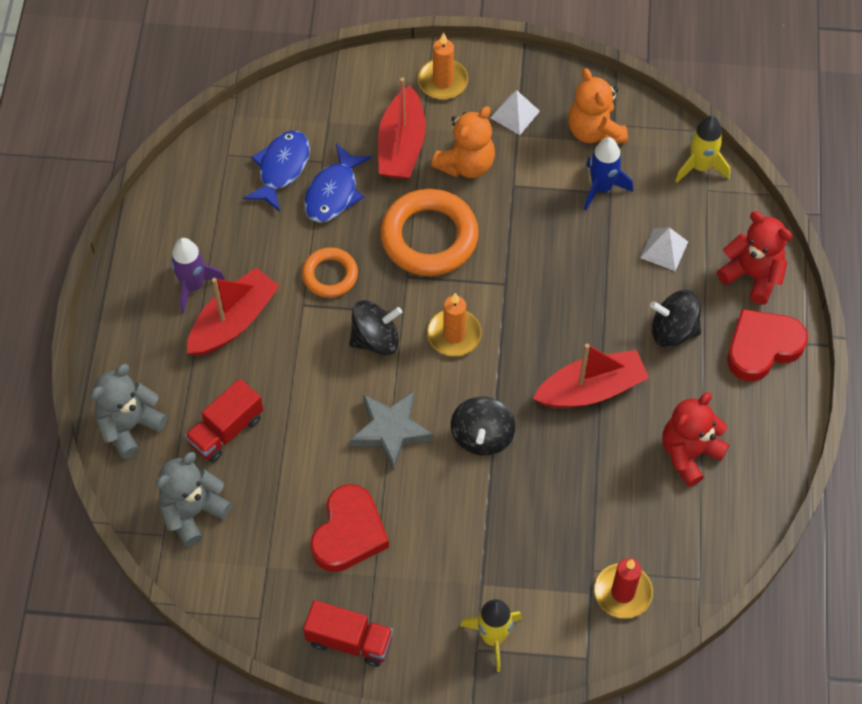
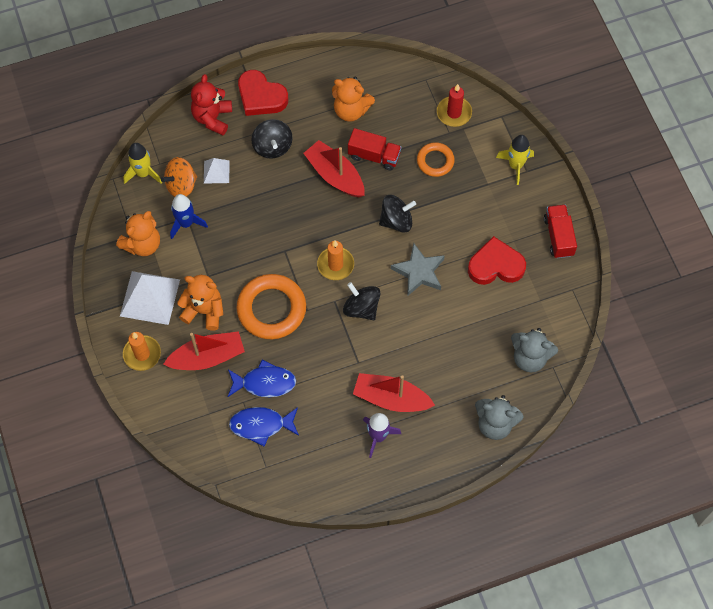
camera: 115 degrees left, 5 degrees up
red truck [185,378,263,463] -> red truck moved to [348,128,401,170]
orange ring [302,247,358,298] -> orange ring moved to [417,142,455,177]
white pyramid [490,90,540,135] -> white pyramid [120,271,180,325], size x1.89
red teddy bear [663,392,730,487] -> orange teddy bear [332,76,375,122]
none -> orange spinning top [161,157,197,197]

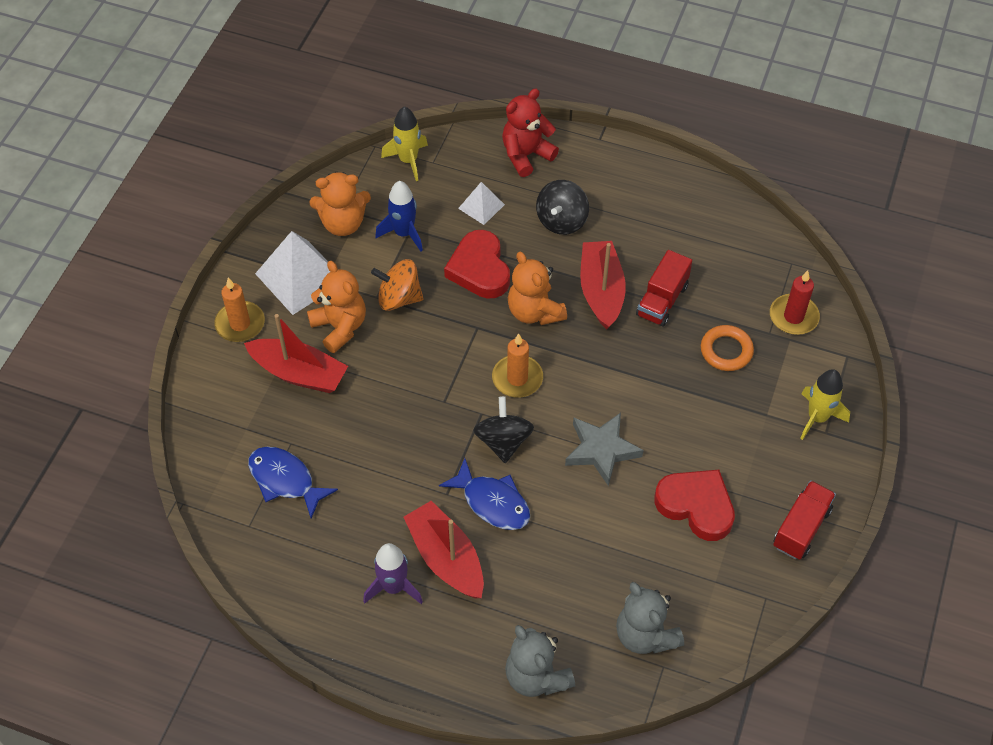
camera: 40 degrees right, 10 degrees down
orange spinning top [161,157,197,197] -> orange spinning top moved to [371,259,424,311]
blue fish [228,360,296,397] -> blue fish moved to [439,458,530,530]
orange ring [236,274,306,339] -> none
red heart [238,70,288,116] -> red heart moved to [444,230,510,299]
orange teddy bear [332,76,375,122] -> orange teddy bear moved to [508,252,567,325]
red truck [348,128,401,170] -> red truck turned 60 degrees clockwise [636,250,692,327]
black spinning top [379,195,416,233] -> none

